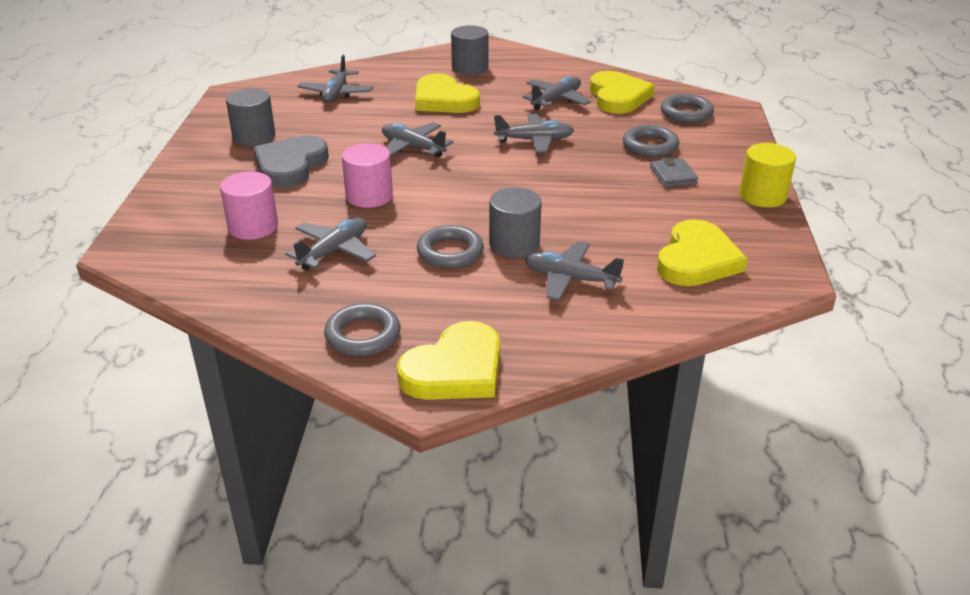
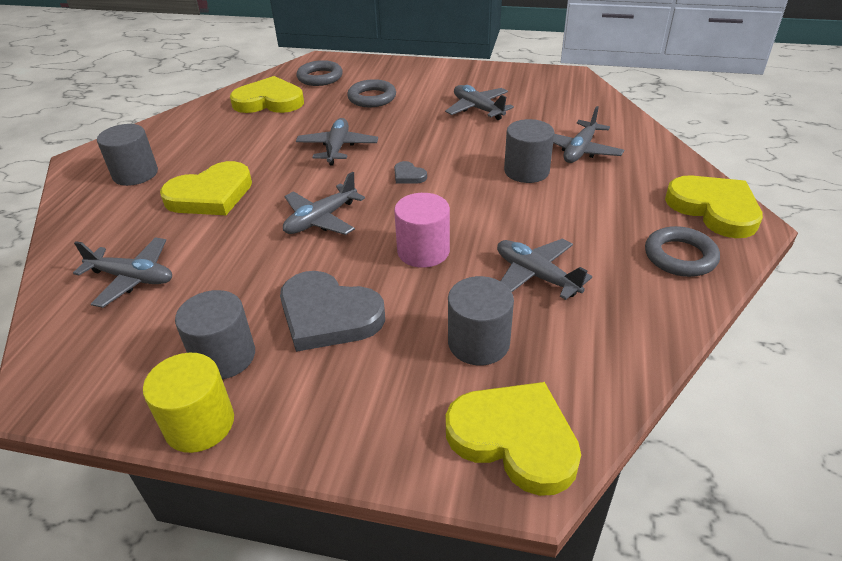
camera: 80 degrees left, 5 degrees up
pink cylinder [220,171,278,240] -> grey cylinder [448,276,514,365]
grey ring [417,225,484,269] -> none
grey plane [522,76,591,110] -> grey plane moved to [445,85,514,120]
grey wallet [650,158,698,187] -> none
yellow heart [657,219,748,286] -> yellow heart moved to [446,382,581,496]
yellow cylinder [739,143,796,207] -> yellow cylinder moved to [143,353,234,453]
none -> grey heart [394,161,427,184]

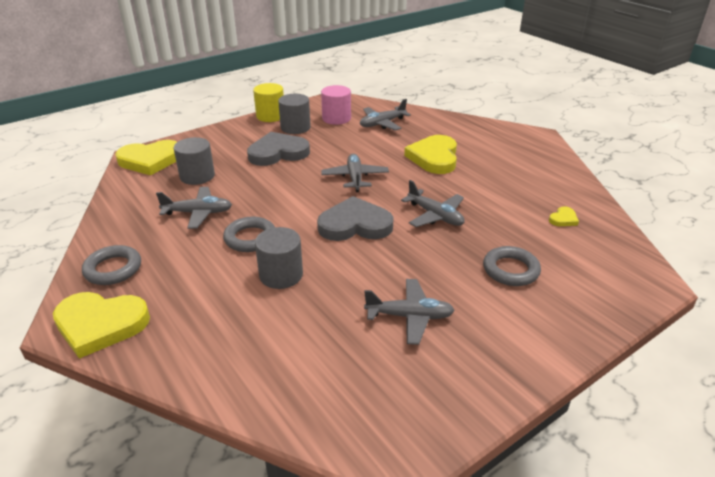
camera: 130 degrees right, 5 degrees down
grey cylinder [97,124,158,186] -> none
yellow heart [230,76,304,113] -> yellow heart [549,206,579,226], size x0.44
grey ring [296,60,343,86] -> grey ring moved to [223,217,275,252]
grey heart [394,161,427,184] -> grey heart [317,196,394,241], size x2.29
pink cylinder [394,193,450,268] -> pink cylinder moved to [321,85,351,125]
grey plane [553,106,624,163] -> none

